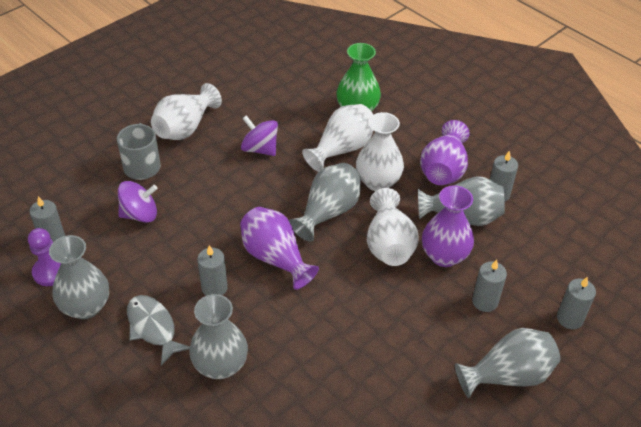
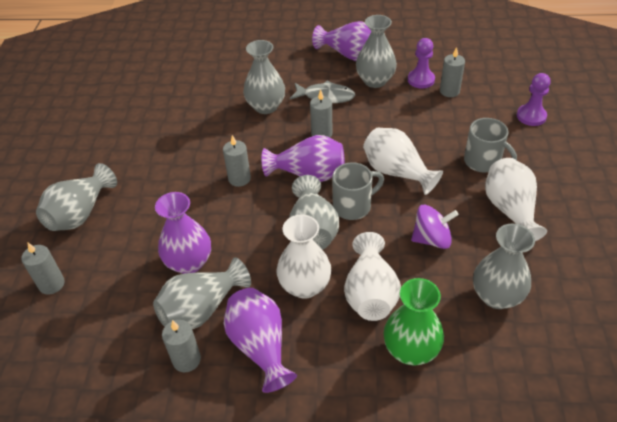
camera: 140 degrees right, 0 degrees up
purple spinning top [118,181,158,223] -> none
white vase [367,188,419,266] -> white vase moved to [363,128,443,195]
grey candle [472,259,507,312] -> grey candle moved to [223,135,251,187]
none -> purple vase [312,21,371,61]
none -> grey mug [332,162,384,220]
none -> grey vase [473,224,535,309]
none -> purple pawn [517,73,551,126]

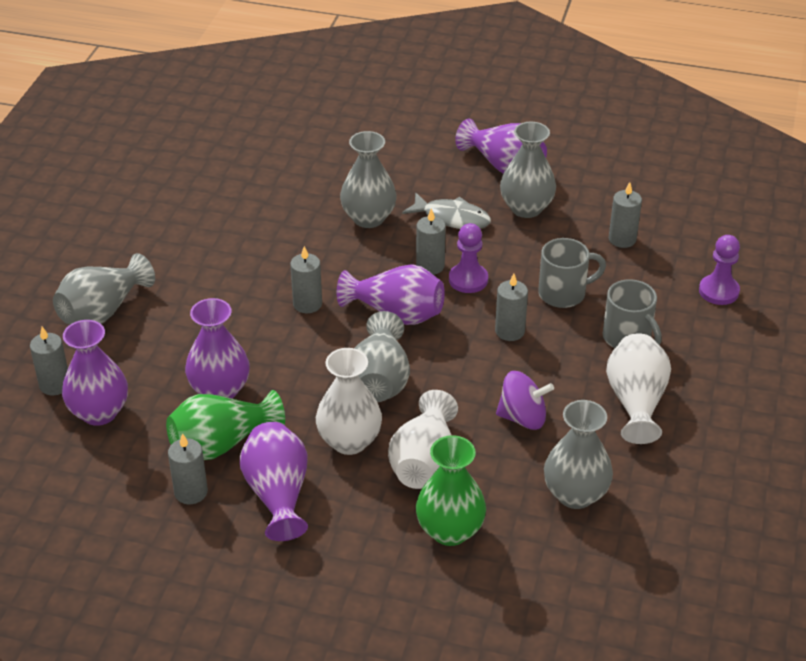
camera: 10 degrees right, 5 degrees down
grey vase [153,257,251,329] -> green vase [166,390,285,460]
grey mug [332,162,384,220] -> grey mug moved to [538,238,606,308]
white vase [363,128,443,195] -> grey candle [495,273,528,341]
purple pawn [408,38,435,88] -> purple pawn moved to [449,223,488,293]
none -> purple vase [62,320,128,426]

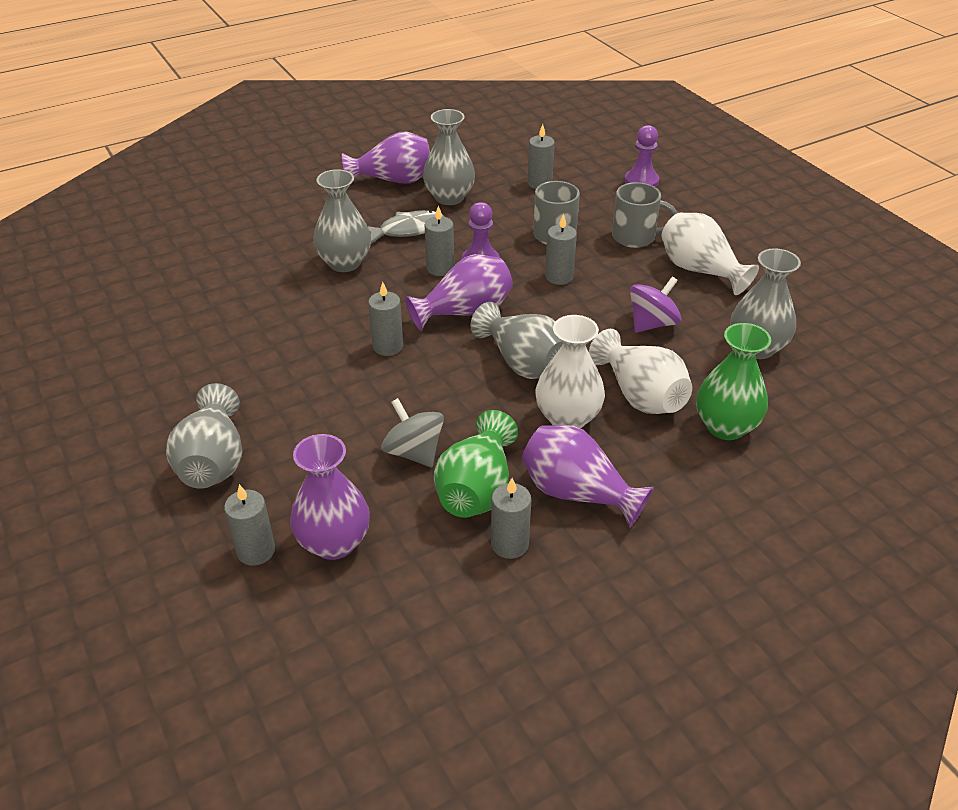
camera: 45 degrees left, 0 degrees up
purple vase [185,298,250,399] -> grey spinning top [381,398,444,467]

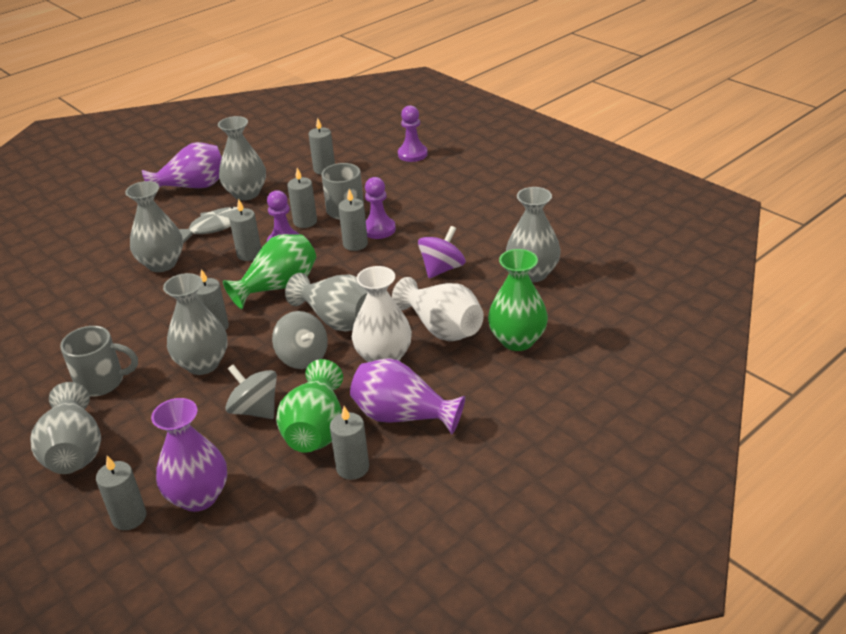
camera: 10 degrees left, 5 degrees down
purple vase [405,254,513,331] -> green vase [223,234,316,309]
grey mug [612,182,678,248] -> grey mug moved to [60,326,138,397]
white vase [661,213,759,295] -> none
none -> grey vase [163,273,228,375]
none -> grey spinning top [272,311,328,369]
none -> grey candle [287,168,317,228]
none -> purple pawn [365,177,396,239]

